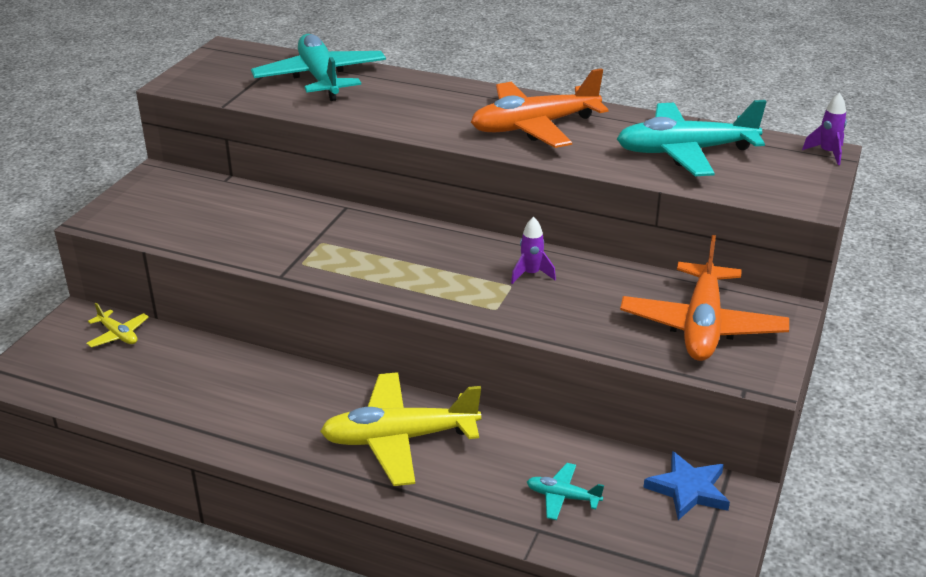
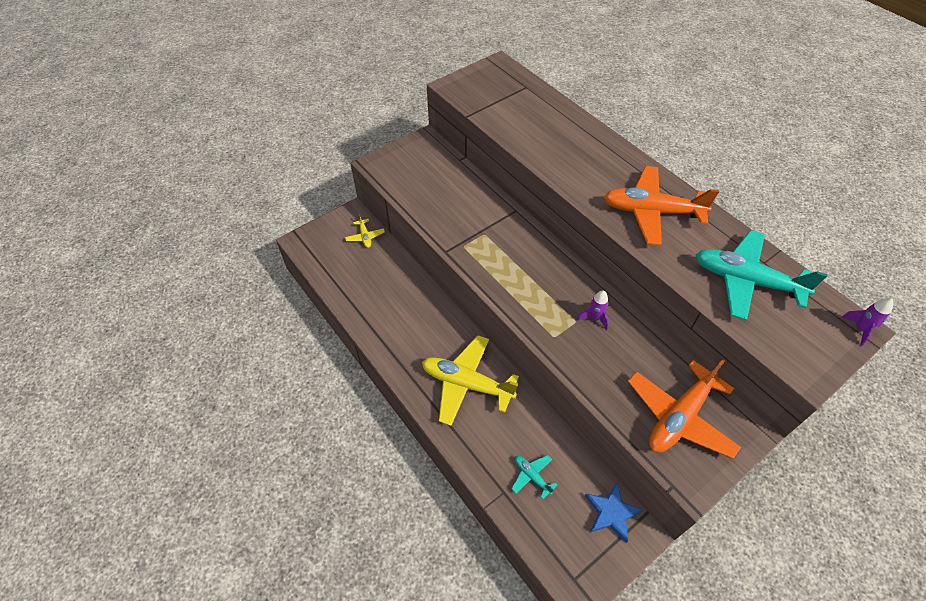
camera: 30 degrees right, 20 degrees up
turquoise plane [251,34,386,101] -> none

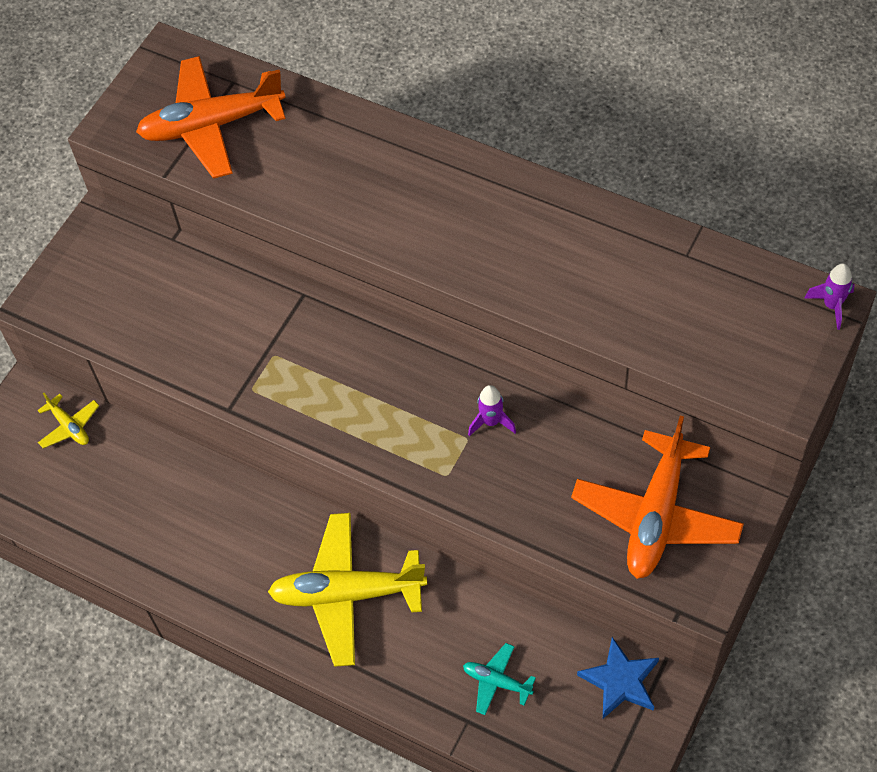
camera: 20 degrees left, 5 degrees up
orange plane [604,166,719,246] -> orange plane moved to [136,56,286,179]
turquoise plane [695,230,827,320] -> none

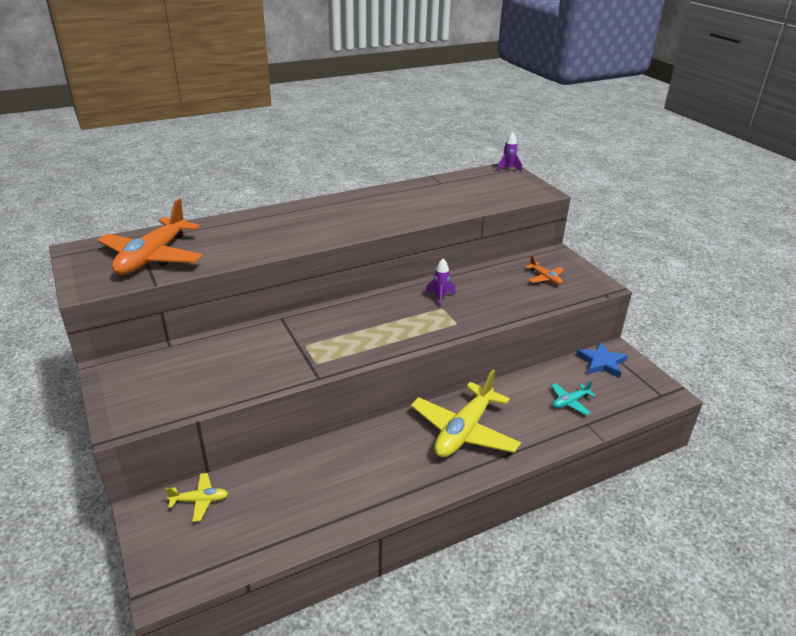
camera: 60 degrees left, 25 degrees down
orange plane [571,416,744,579] -> orange plane [525,255,564,285], size x0.46

